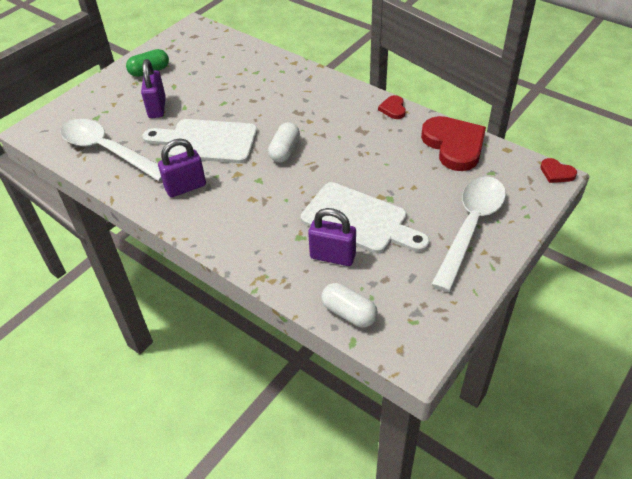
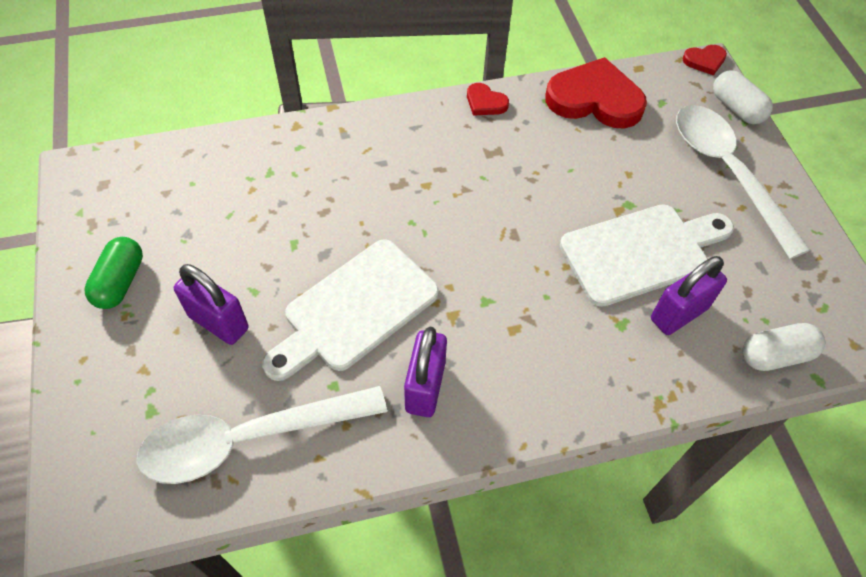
camera: 55 degrees left, 10 degrees up
white capsule [268,122,300,163] -> white capsule moved to [713,70,773,124]

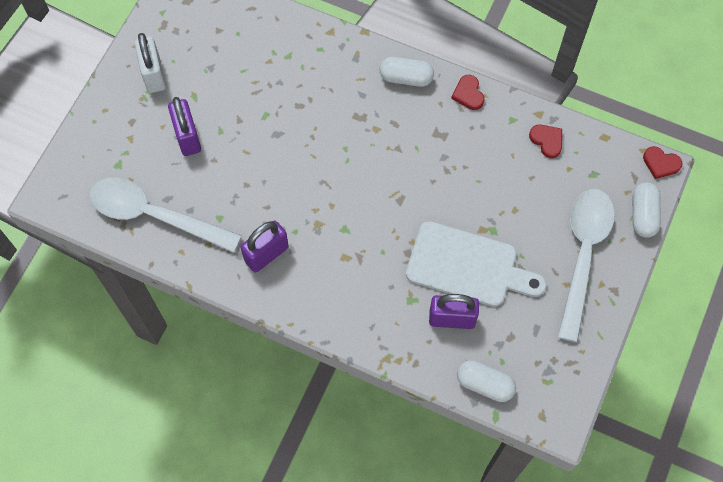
camera: 40 degrees right, 10 degrees up
green capsule [84,237,143,309] -> white padlock [135,33,166,93]
white cutting board [262,239,439,381] -> none
red heart [545,57,647,128] -> red heart [529,125,562,158], size x0.46
none -> white capsule [380,57,434,87]

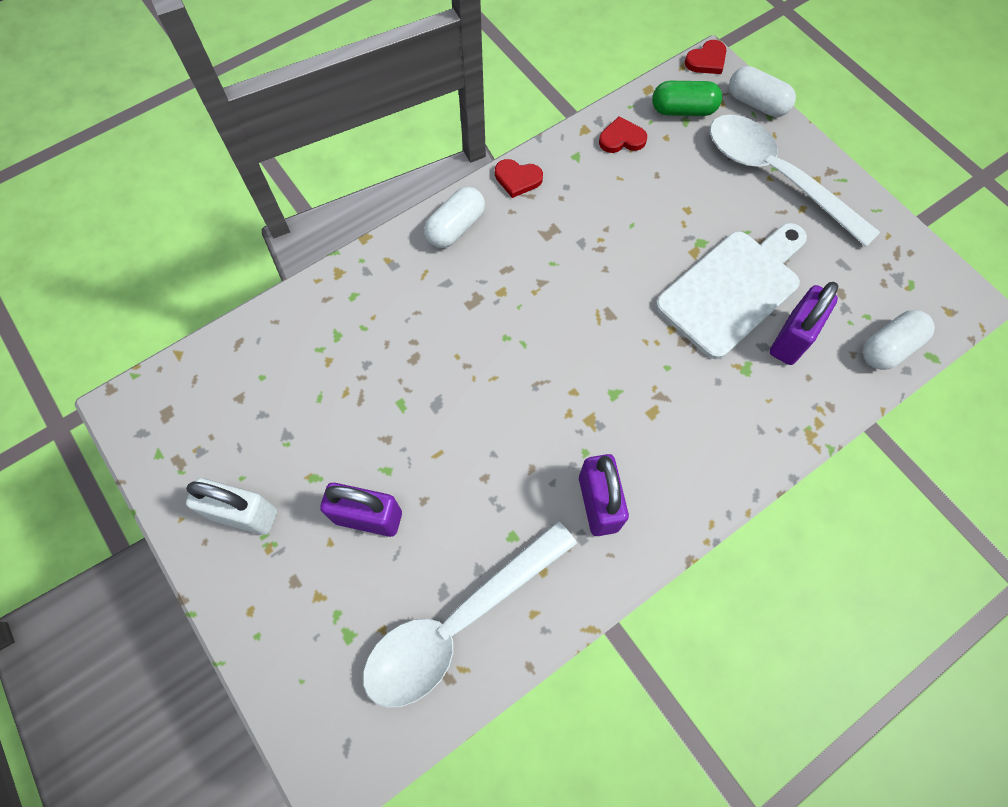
camera: 60 degrees left, 0 degrees up
none -> green capsule [652,81,722,116]

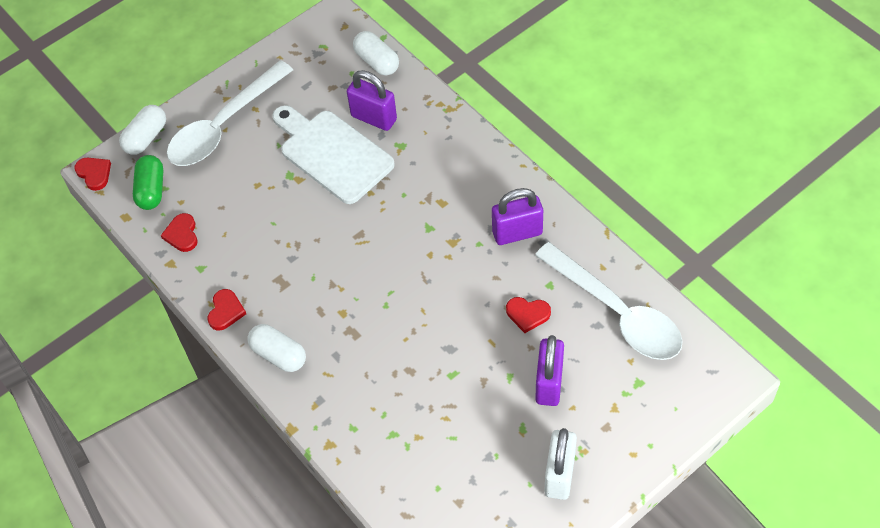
camera: 90 degrees left, 10 degrees down
none -> red heart [506,297,551,333]

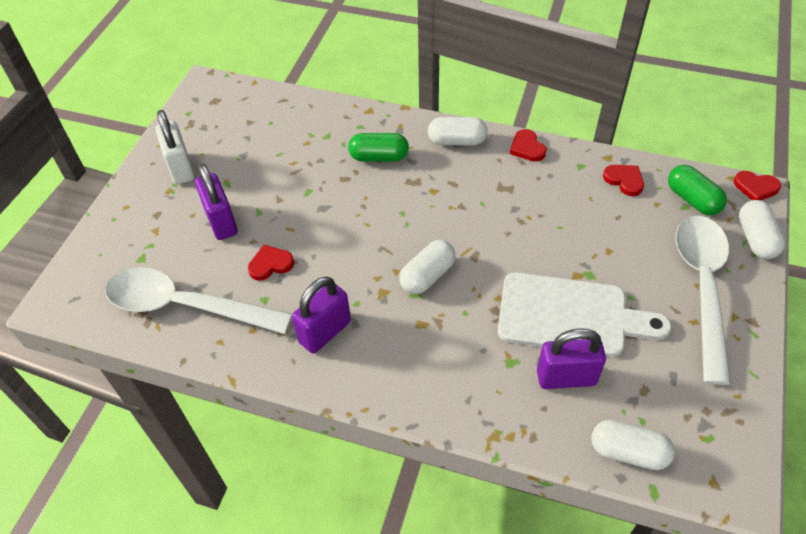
camera: 145 degrees right, 5 degrees down
none -> green capsule [348,133,409,162]
none -> white capsule [399,240,456,294]

